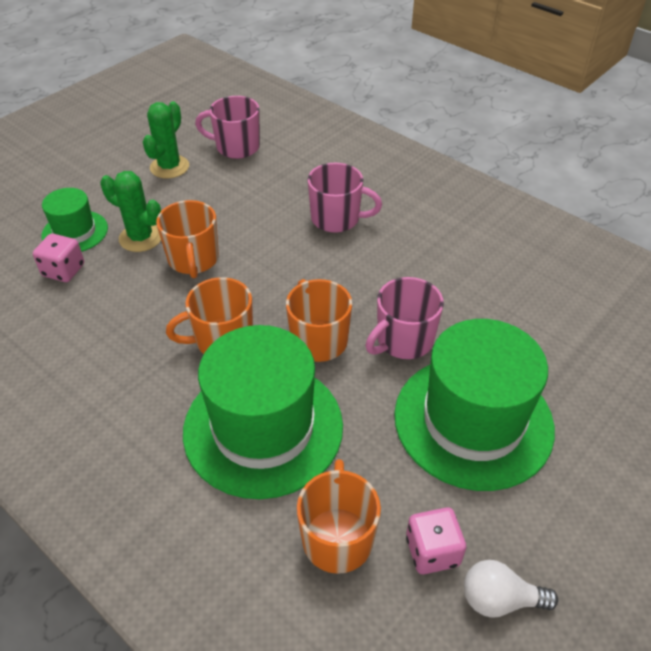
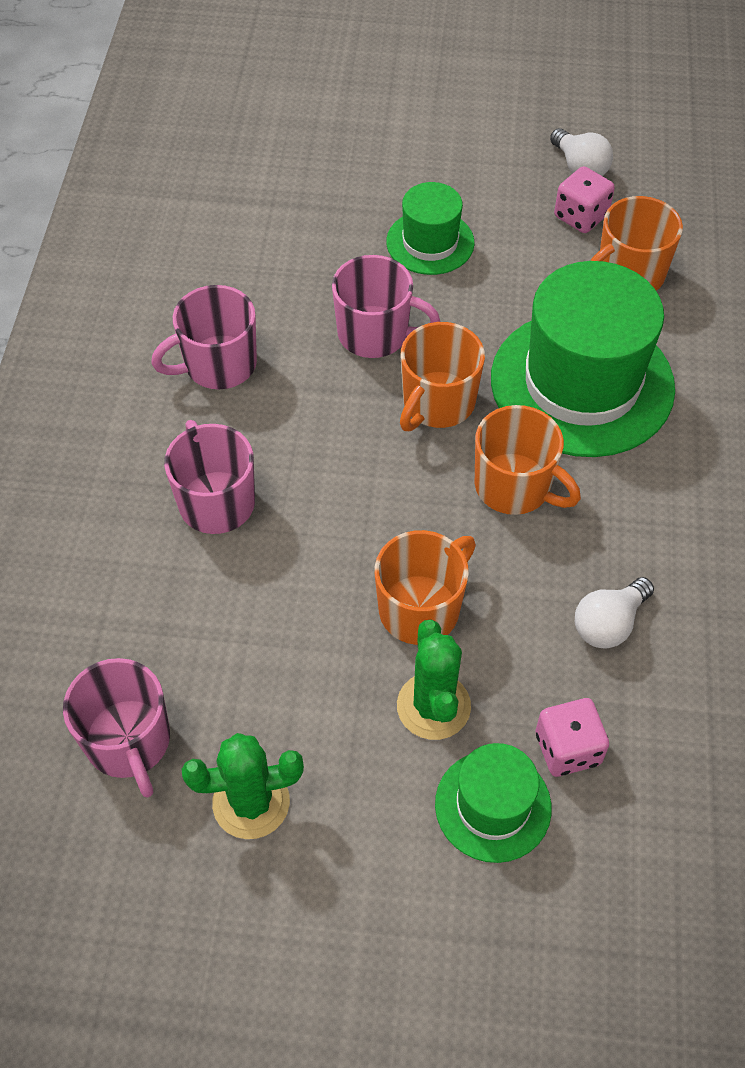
camera: 125 degrees left, 10 degrees up
green hat [394,319,555,491] -> green hat [386,182,475,275], size x0.52
none -> pink mug [151,285,257,389]
none -> white light bulb [575,577,654,649]

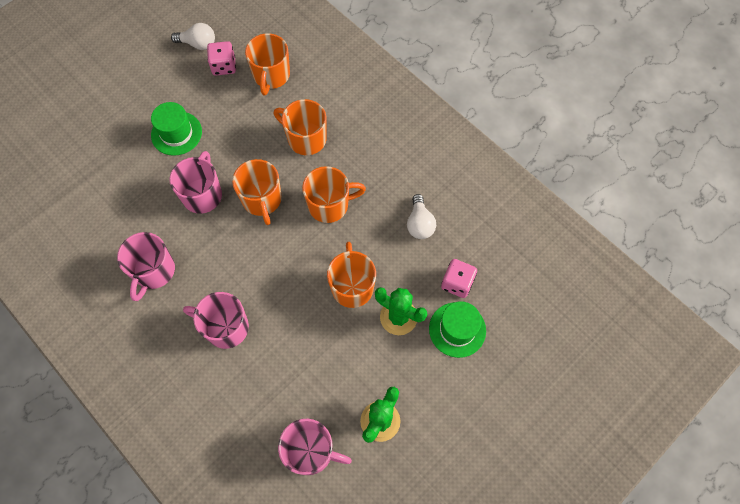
camera: 50 degrees left, 10 degrees up
pink mug [332,255,440,358] -> pink mug turned 45 degrees counterclockwise [169,151,222,214]
green hat [491,261,675,457] -> orange mug [274,99,327,155]

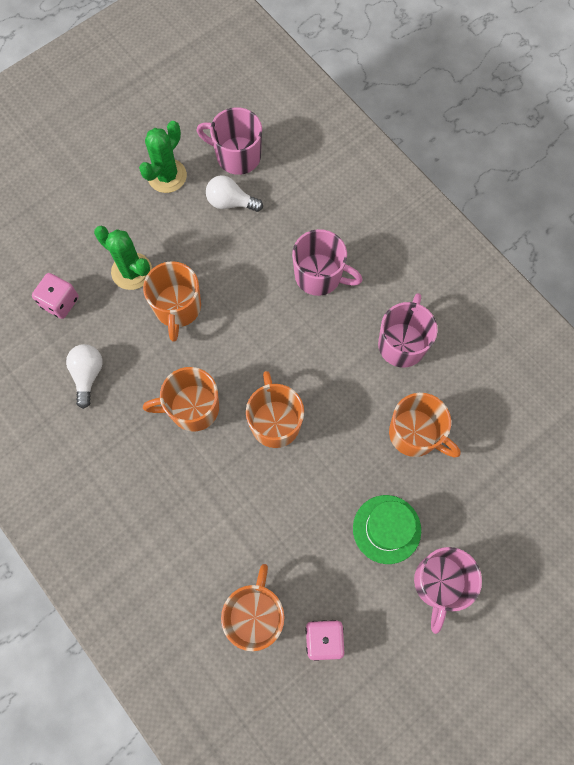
camera: 175 degrees left, 5 degrees up
pink mug [169,151,222,214] -> pink mug moved to [414,547,482,634]
white light bulb [171,23,215,50] -> white light bulb moved to [206,175,263,212]
orange mug [274,99,327,155] -> orange mug moved to [389,393,461,457]
green hat [429,301,486,358] -> none

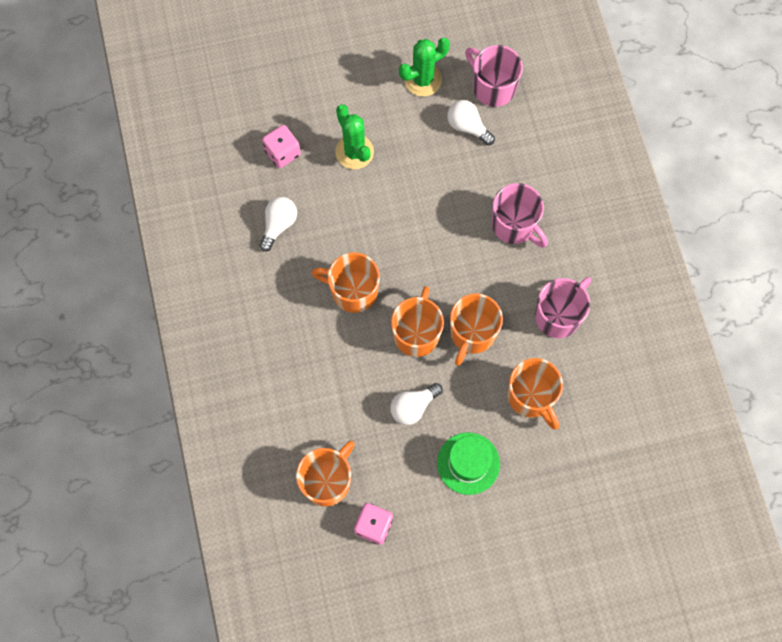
camera: 25 degrees right, 0 degrees up
orange mug [143,261,201,342] -> orange mug moved to [450,293,503,366]
pink mug [414,547,482,634] -> none
none -> white light bulb [390,383,443,425]

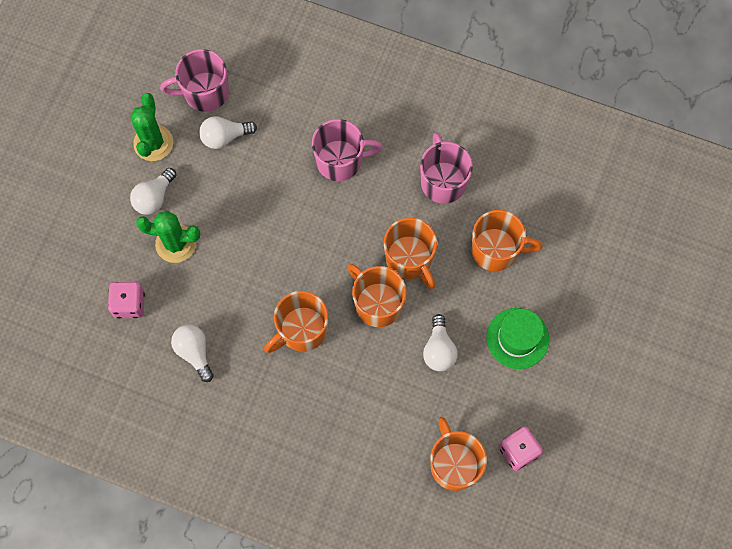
camera: 55 degrees left, 0 degrees up
none -> white light bulb [130,168,176,215]

